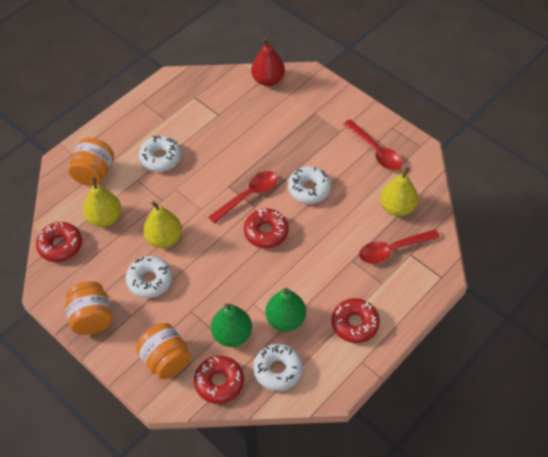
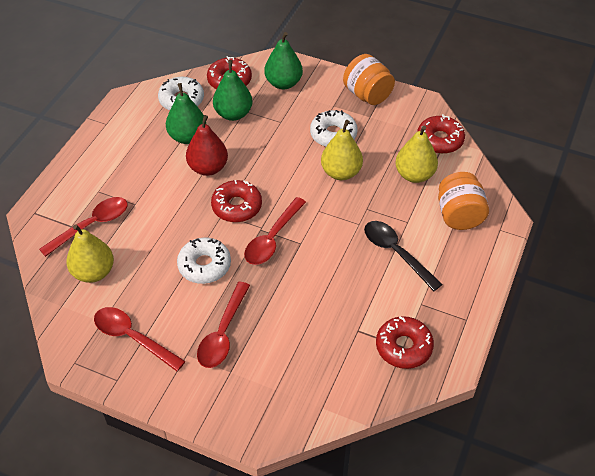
camera: 160 degrees right, 5 degrees down
orange jar [136,323,191,380] -> green pear [264,32,303,89]
white donut [139,136,181,172] -> black spoon [364,221,443,291]
red pear [251,38,285,86] -> red pear moved to [186,115,228,176]
red donut [332,298,380,343] -> red donut moved to [376,316,434,369]
none -> red spoon [197,282,250,368]

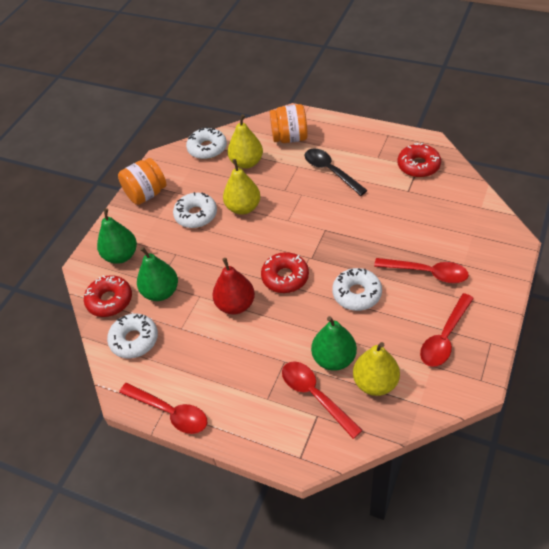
camera: 85 degrees left, 0 degrees up
green pear [166,83,206,144] -> green pear moved to [311,316,357,371]
red spoon [244,197,306,265] -> red spoon moved to [119,383,207,434]
black spoon [364,221,443,291] -> black spoon turned 90 degrees clockwise [305,148,368,196]
red donut [417,114,465,154] -> white donut [186,127,227,159]

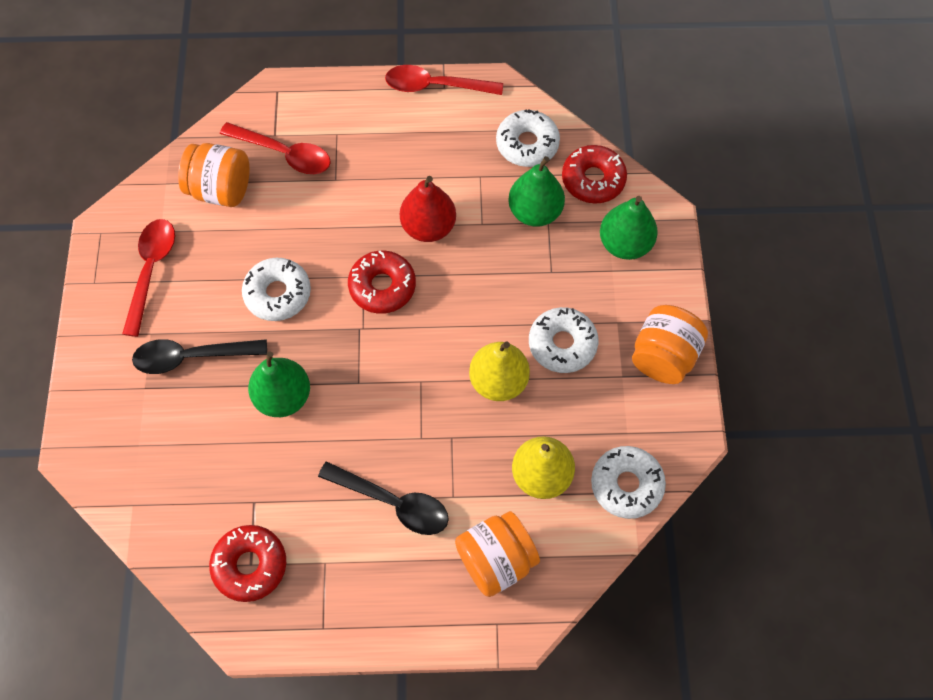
camera: 150 degrees right, 15 degrees up
green pear [311,316,357,371] -> green pear moved to [248,352,310,417]
yellow pear [353,342,400,396] -> orange jar [178,143,250,207]
red spoon [374,258,469,283] -> black spoon [132,339,267,374]

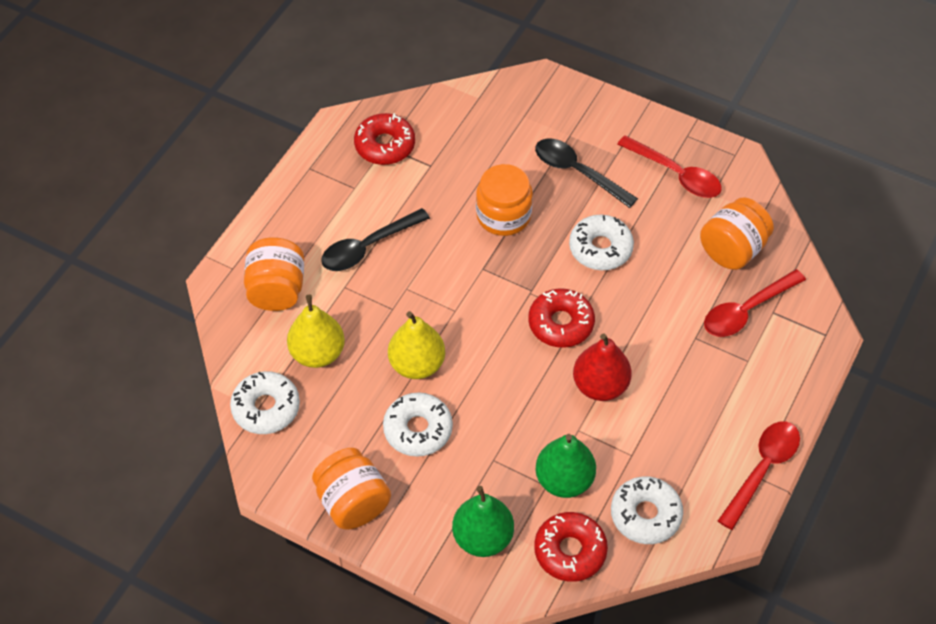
camera: 120 degrees right, 10 degrees down
black spoon [132,339,267,374] -> black spoon turned 75 degrees counterclockwise [535,139,638,208]
green pear [248,352,310,417] -> orange jar [476,164,533,236]

